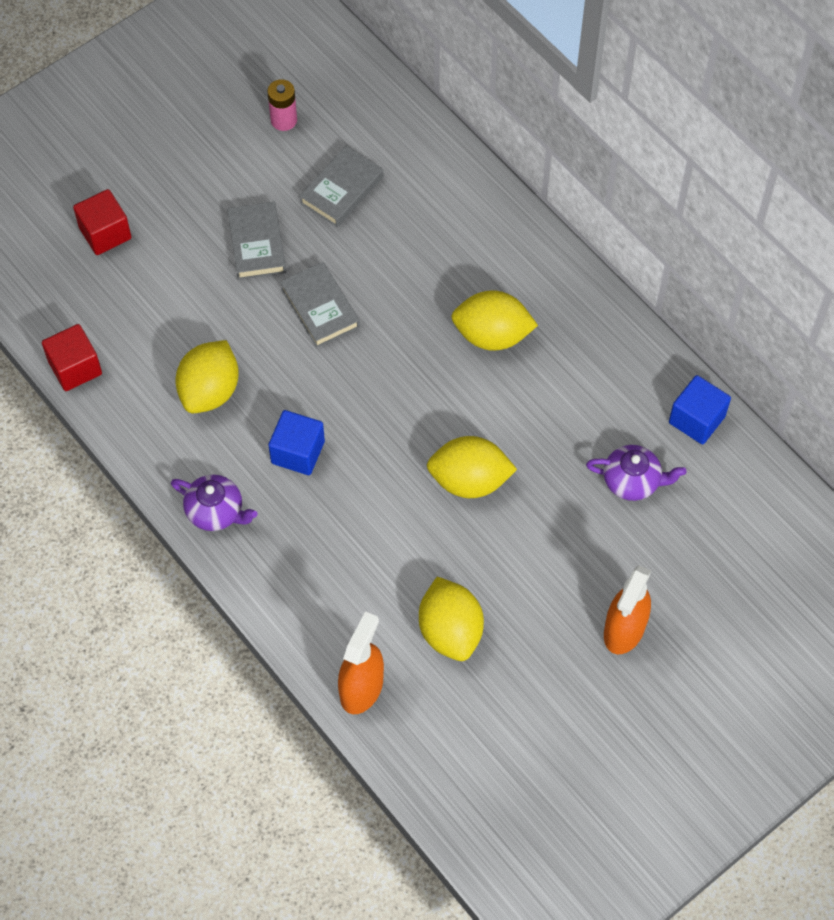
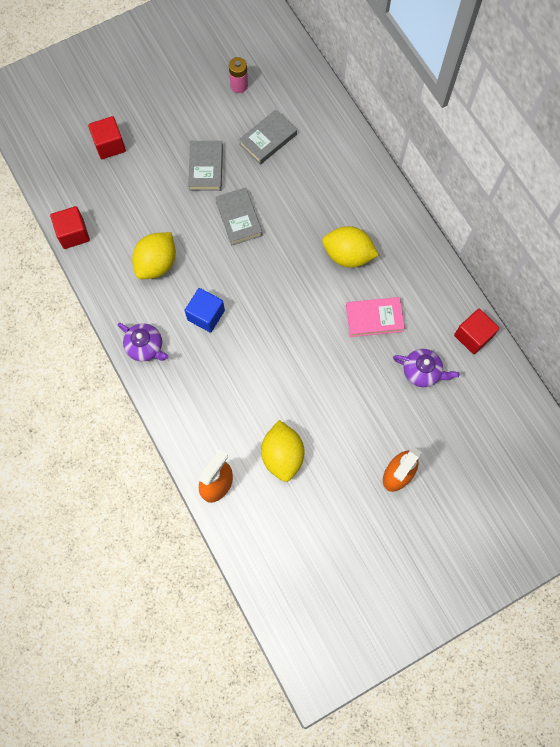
camera: 10 degrees right, 10 degrees up
yellow lemon [427,436,517,498] -> none
blue cube [669,375,731,444] -> red cube [454,309,500,354]
none -> pink book [346,297,405,337]

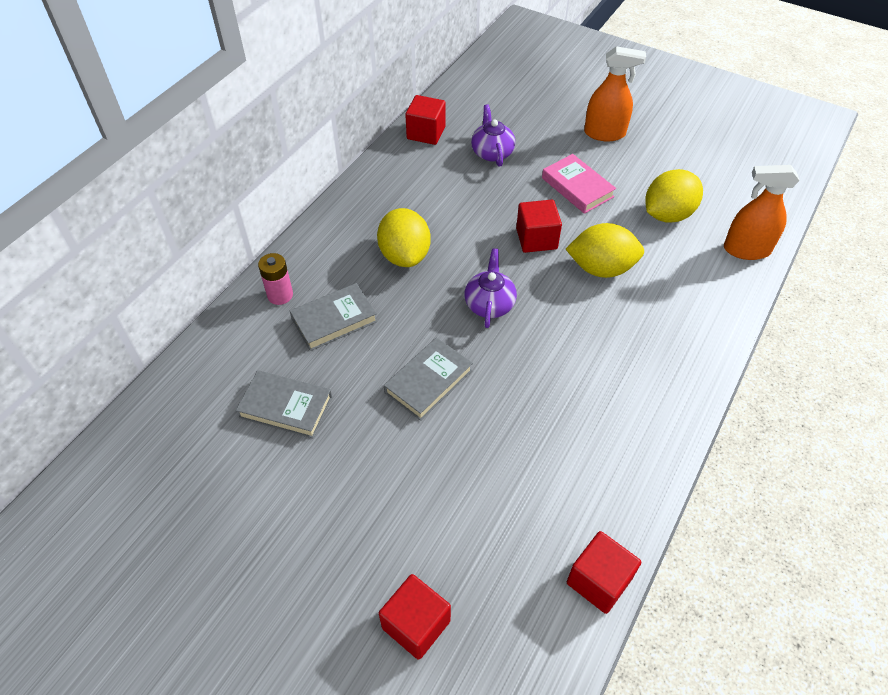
camera: 120 degrees left, 20 degrees down
purple teapot [118,323,169,362] -> purple teapot moved to [465,248,517,328]
yellow lemon [132,232,176,279] -> yellow lemon moved to [566,223,644,278]
blue cube [184,288,225,333] -> none
grey book [188,141,223,191] -> grey book moved to [290,283,378,351]
pink battery [229,57,248,93] -> pink battery moved to [258,253,293,305]
pink book [346,297,405,337] -> pink book moved to [542,154,616,214]
none -> red cube [516,200,562,253]

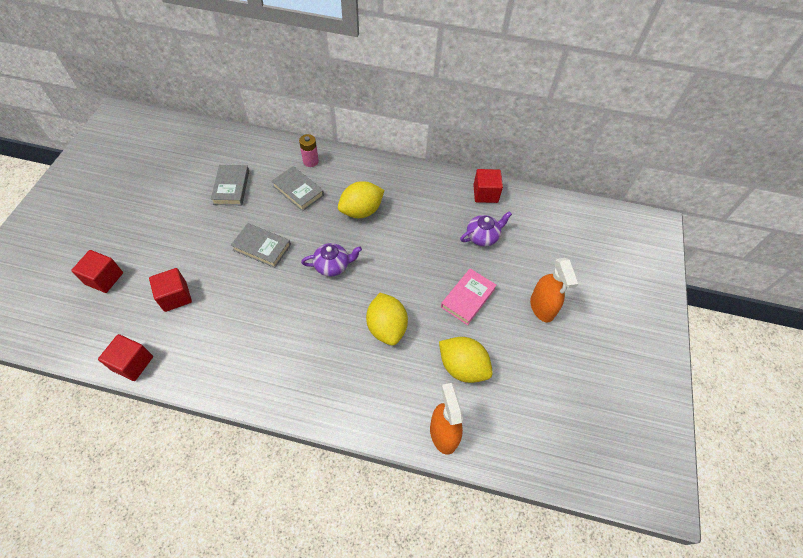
camera: 70 degrees right, 5 degrees up
red cube [516,200,562,253] -> red cube moved to [149,268,192,312]

